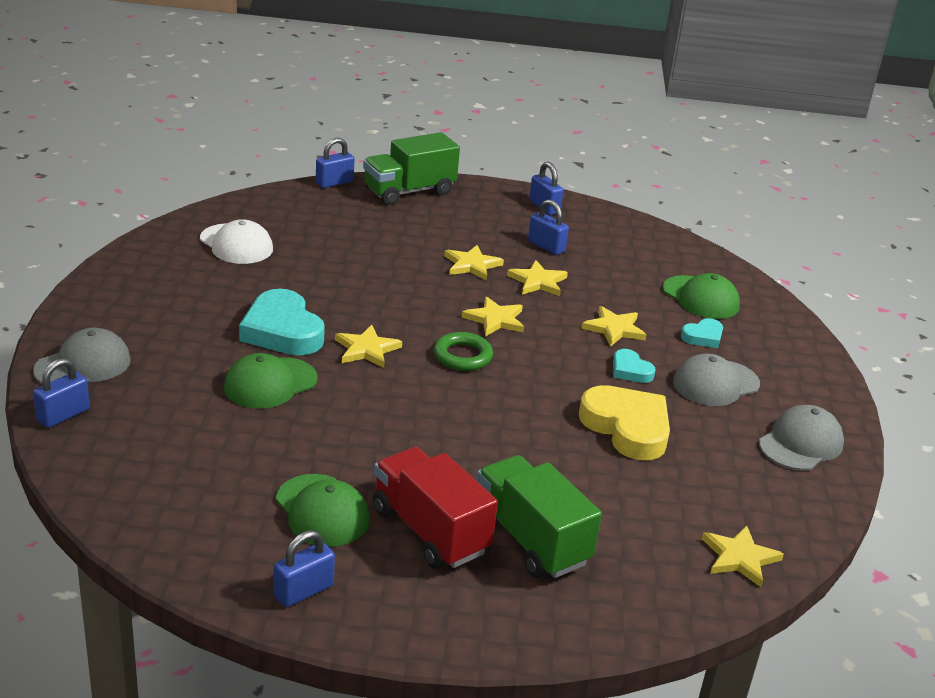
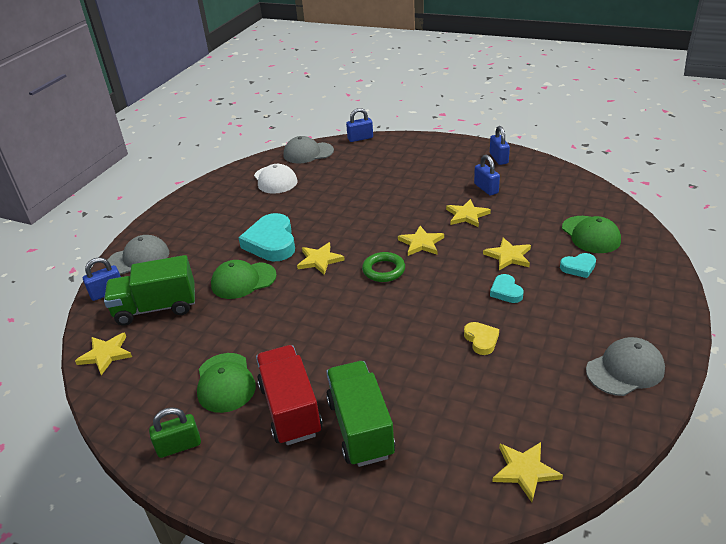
camera: 25 degrees right, 5 degrees up
blue padlock [274,530,335,607] -> green padlock [149,407,201,458]
green truck [363,132,460,205] -> green truck moved to [104,255,195,326]
yellow star [444,245,504,281] -> yellow star moved to [75,332,132,375]
yellow heart [579,385,670,460] -> yellow heart [464,322,499,355], size x0.51
grey cap [673,354,760,406] -> grey cap moved to [284,136,334,164]

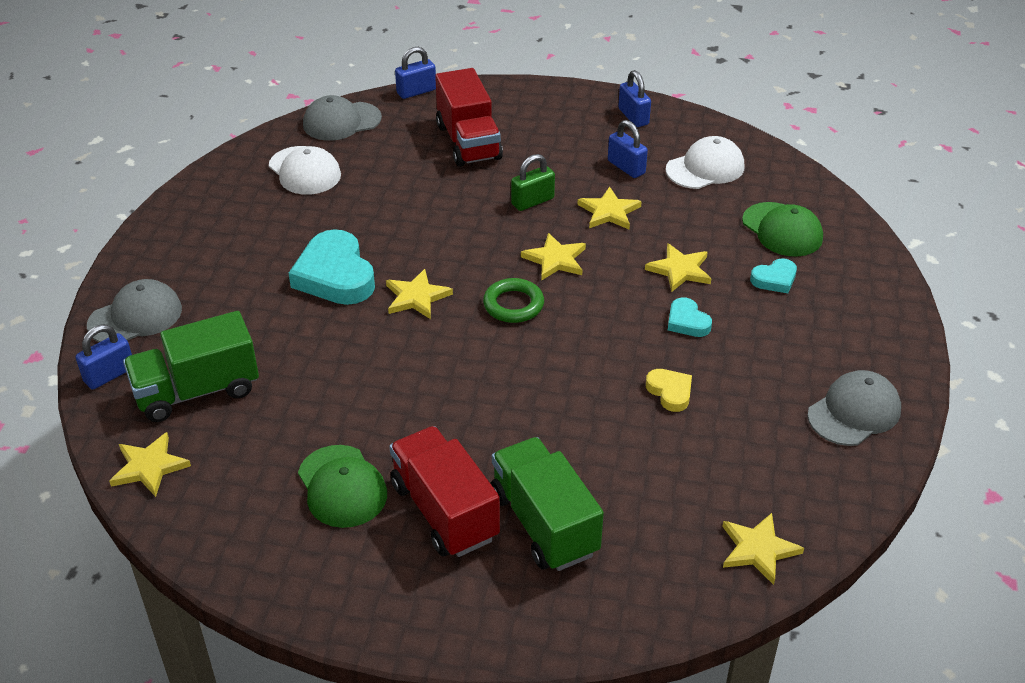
camera: 15 degrees left, 5 degrees up
green padlock [149,407,201,458] -> green padlock moved to [511,154,555,211]
green cap [211,260,277,299] -> none
none -> red truck [435,68,503,167]
none -> white cap [666,136,744,189]

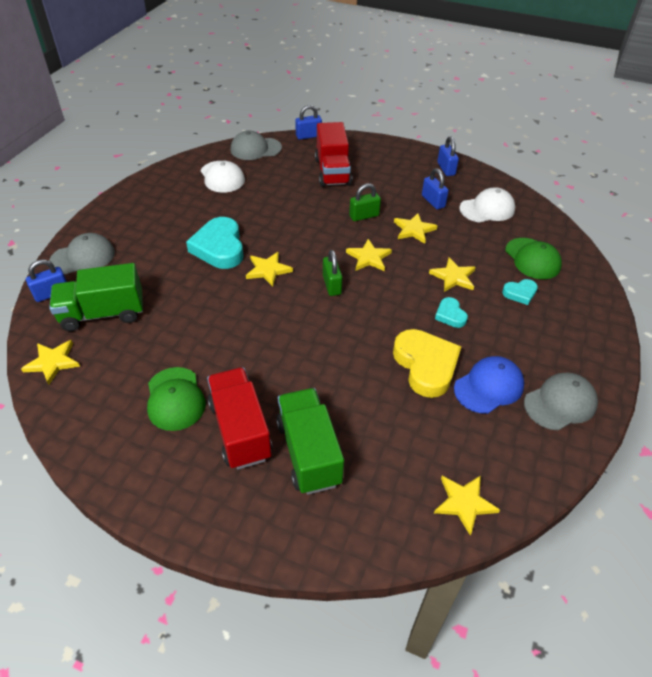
camera: 10 degrees right, 5 degrees up
green ring [483,278,544,323] -> green padlock [323,250,342,296]
yellow heart [646,369,692,412] -> yellow heart [393,329,462,398], size x1.98
none -> blue cap [454,356,524,414]

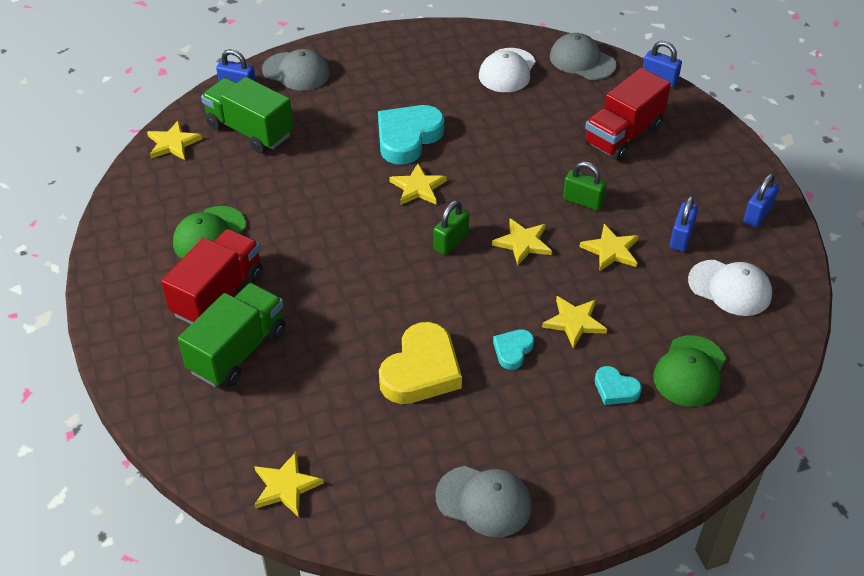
camera: 50 degrees right, 0 degrees up
blue cap [454,356,524,414] -> none

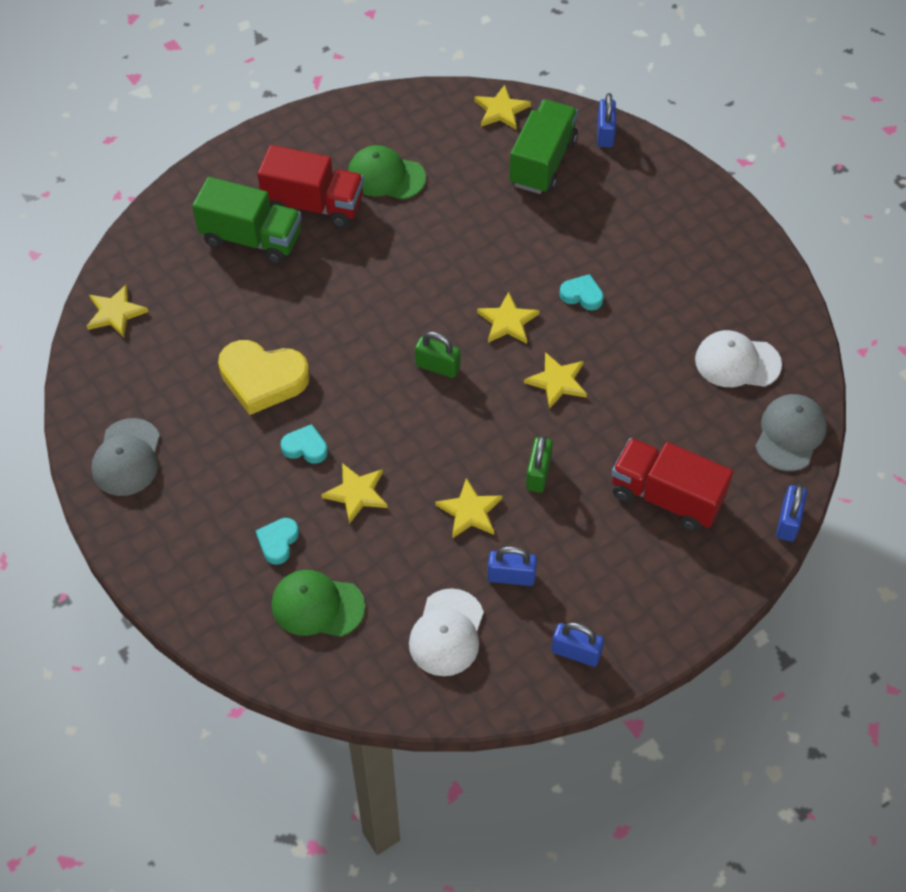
camera: 75 degrees right, 10 degrees up
grey cap [262,49,330,91] -> none
turquoise heart [378,105,444,165] -> turquoise heart [559,274,604,310], size x0.51
yellow star [492,218,552,266] -> yellow star moved to [524,352,587,409]

